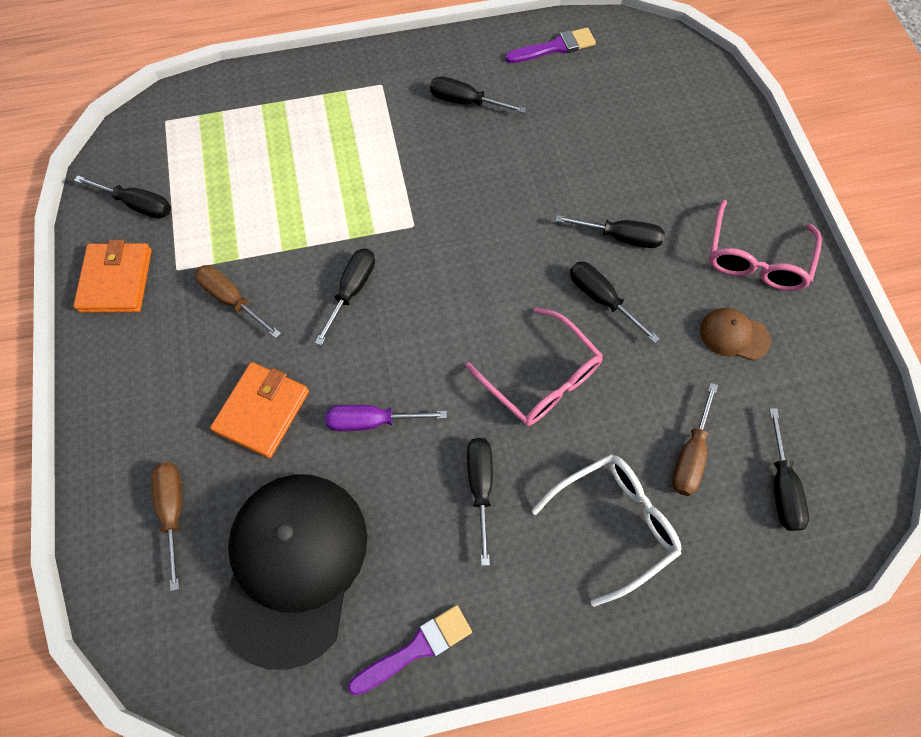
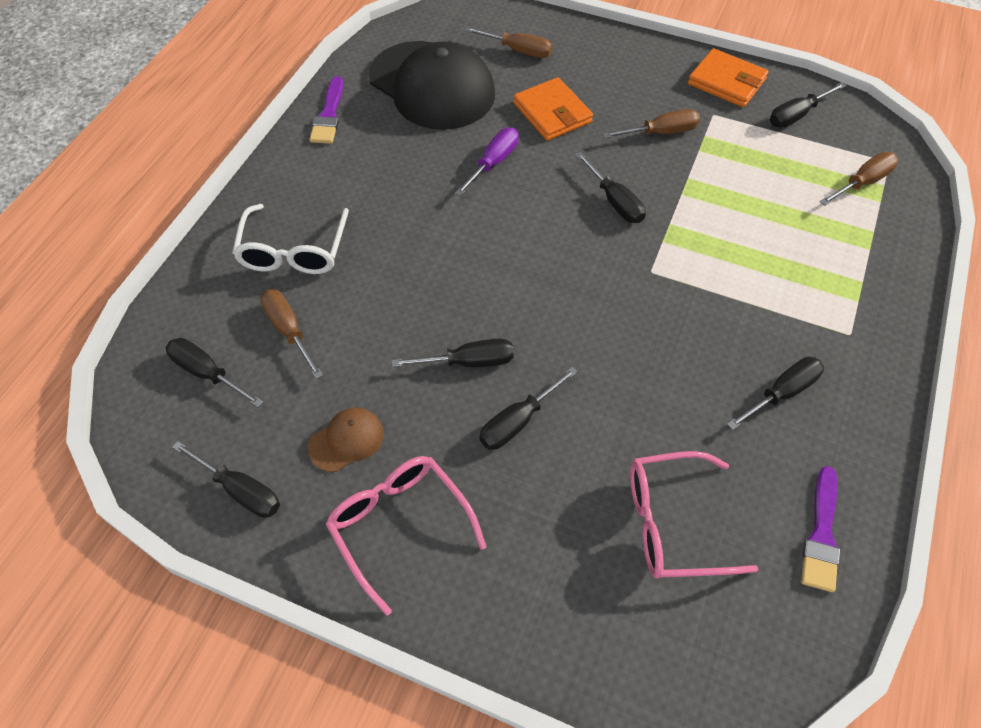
camera: 125 degrees right, 10 degrees down
pink glasses [466,307,603,426] -> pink glasses moved to [630,451,758,579]
black screwdriver [467,438,493,566] -> black screwdriver moved to [172,441,280,518]
none -> brown screwdriver [820,152,898,205]

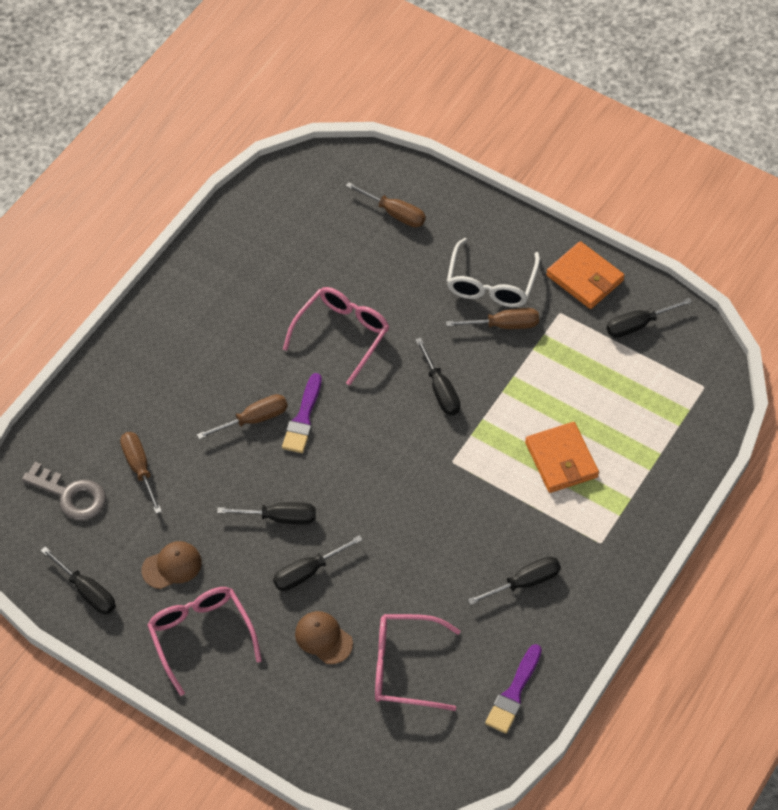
camera: 10 degrees right, 0 degrees up
black screwdriver [166,338,263,407] -> grey key [22,462,106,520]
white glasses [232,204,349,274] -> white glasses moved to [447,238,540,307]
purple brush [310,76,343,144] -> purple brush moved to [282,373,322,453]
black cap [369,41,495,130] -> none
purple screwdriver [455,127,519,196] -> pink glasses [283,287,389,386]
orange wallet [513,77,593,141] -> orange wallet moved to [525,422,599,493]
brown screwdriver [820,152,898,205] -> brown screwdriver moved to [197,394,288,439]
none -> brown cap [295,611,353,664]

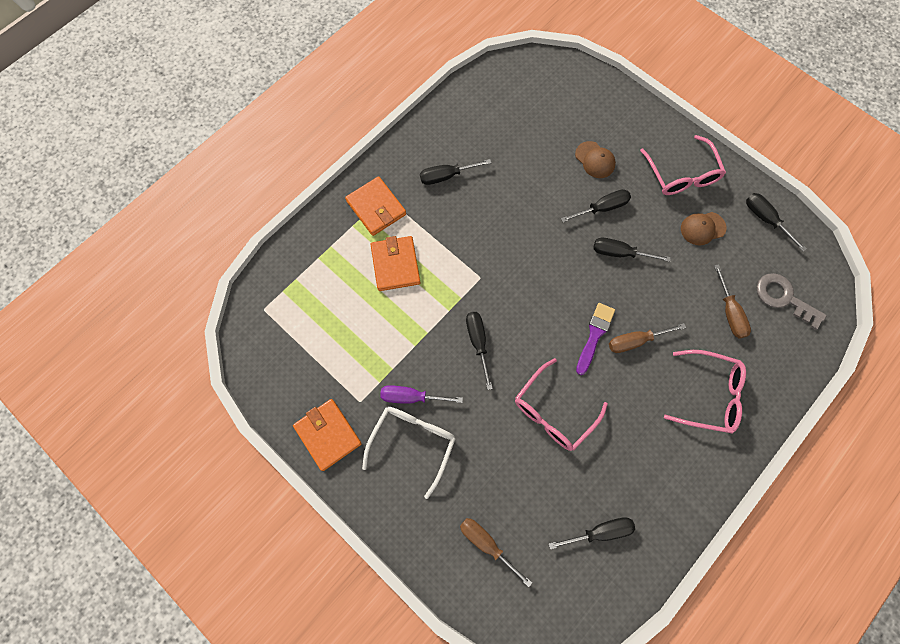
camera: 170 degrees left, 15 degrees up
pink glasses [375,614,460,711] -> pink glasses moved to [664,350,746,434]
brown screwdriver [446,308,539,329] -> purple screwdriver [380,385,463,404]
purple brush [485,644,542,734] -> none
black screwdriver [606,298,692,338] -> black screwdriver moved to [549,517,635,549]
none -> orange wallet [345,176,406,236]

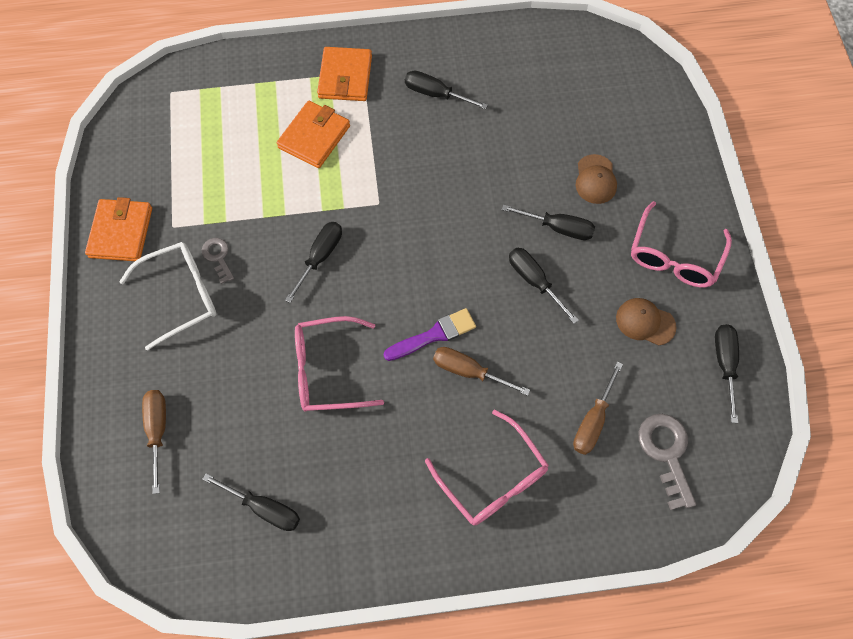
camera: 40 degrees right, 5 degrees down
purple screwdriver [380,385,463,404] -> grey key [202,238,234,284]

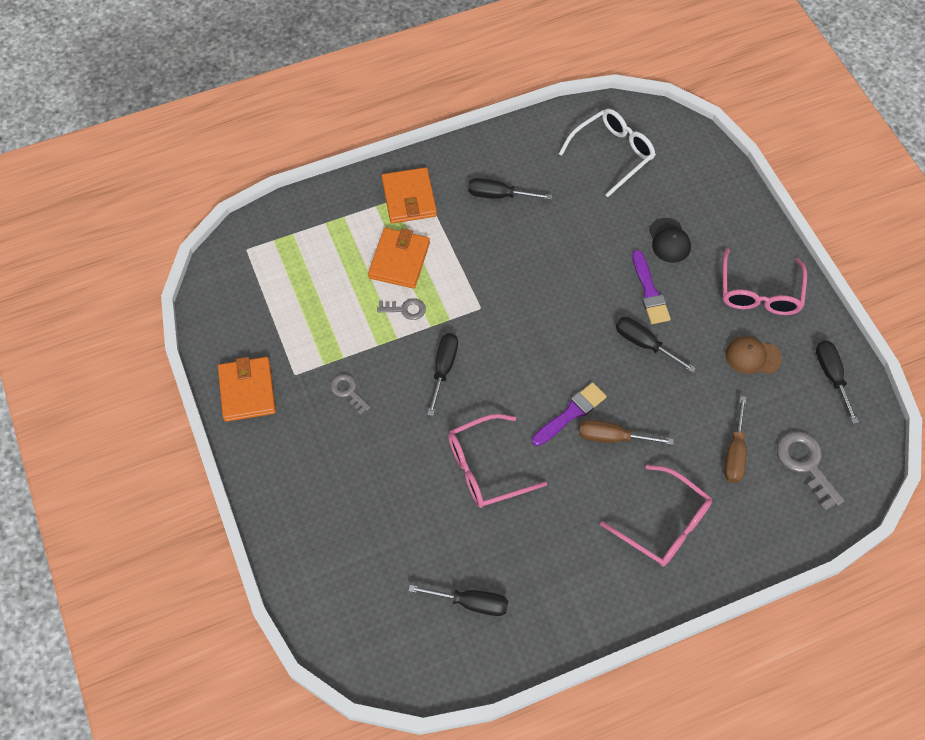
camera: 15 degrees left, 5 degrees down
white glasses [119,242,216,351] -> white glasses moved to [559,109,656,197]
brown screwdriver [142,390,166,494] -> none
black screwdriver [502,205,595,240] -> purple brush [632,250,671,324]
brown cap [576,154,617,204] -> black cap [649,218,691,263]
none -> grey key [377,298,426,320]

